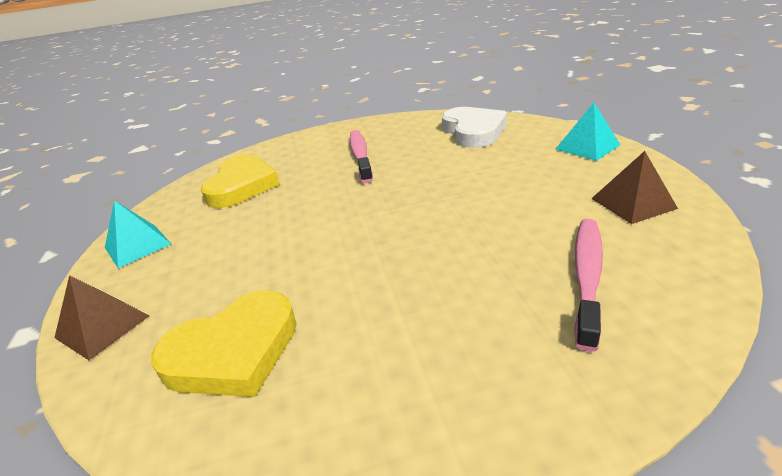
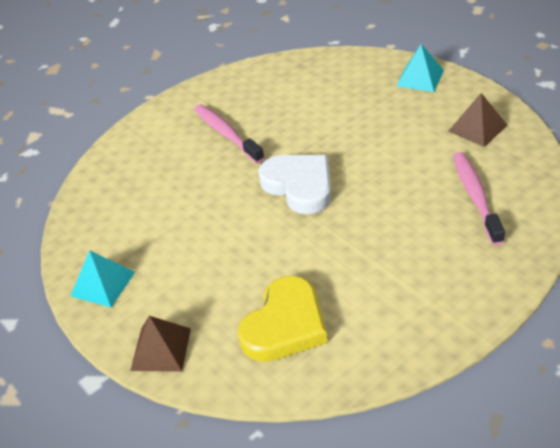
camera: 25 degrees left, 10 degrees up
yellow heart [201,154,280,208] -> none
white heart [442,107,507,148] -> white heart moved to [258,155,332,214]

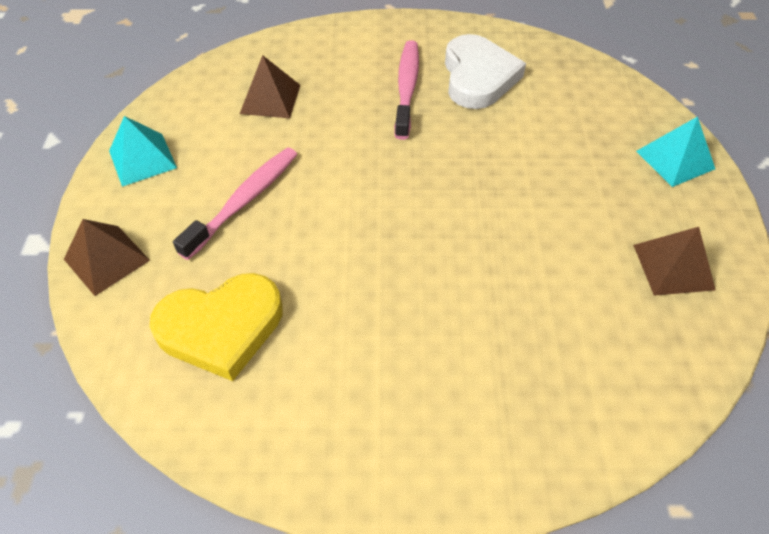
camera: 35 degrees right, 10 degrees up
white heart [258,155,332,214] -> white heart moved to [445,34,526,109]
pink toothbrush [453,152,505,245] -> pink toothbrush moved to [173,148,298,260]
none -> brown pyramid [240,55,300,118]

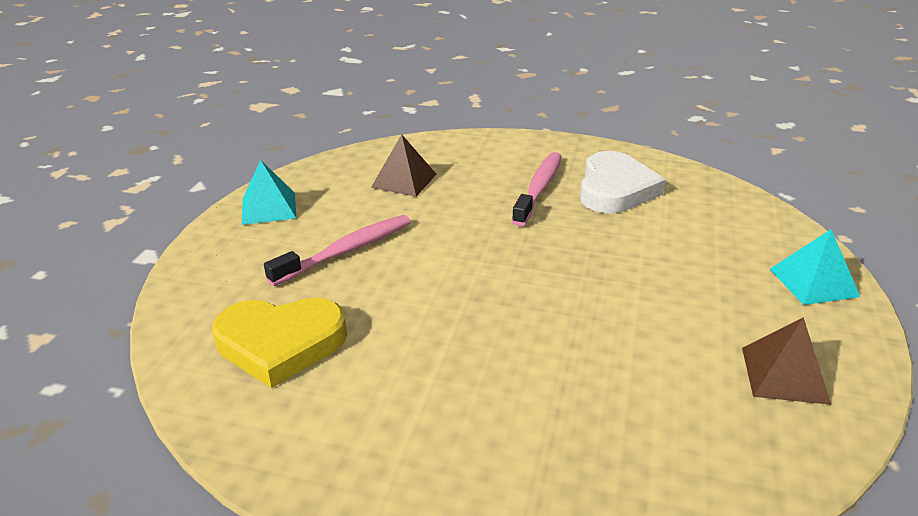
camera: 15 degrees right, 20 degrees down
brown pyramid [64,219,150,296] -> none

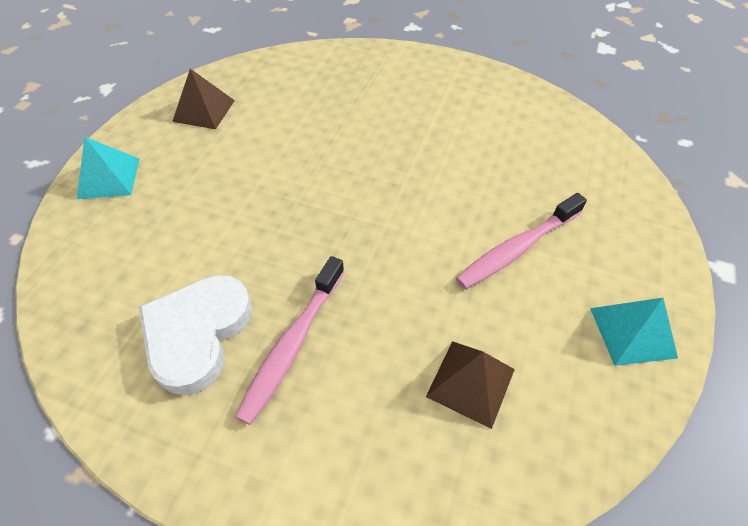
camera: 175 degrees left, 20 degrees up
yellow heart [212,297,347,388] -> none

